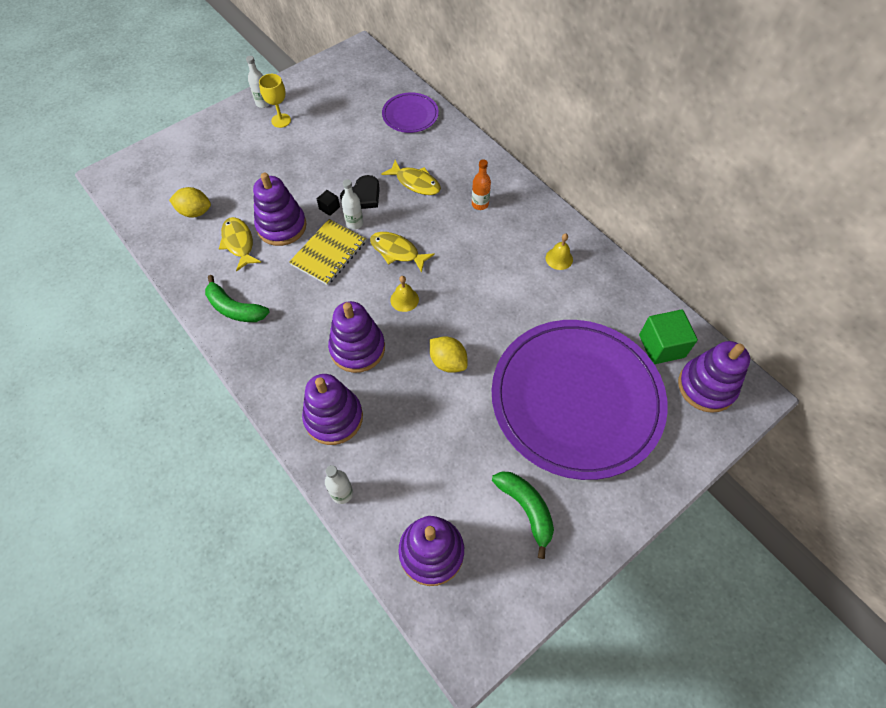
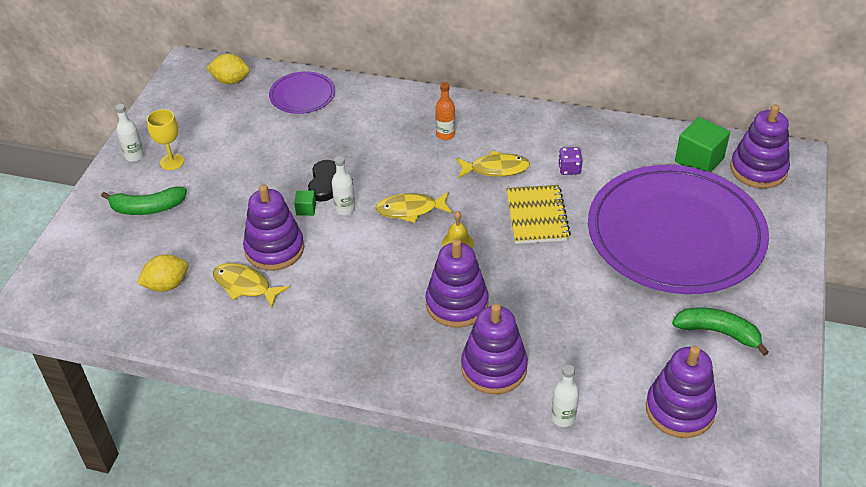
camera: 35 degrees left, 15 degrees down
green banana [205,275,270,322] -> green banana moved to [101,187,187,215]
yellow notebook [289,219,366,285] -> yellow notebook moved to [506,185,571,244]
black cube [317,190,340,216] -> green cube [294,190,316,216]
yellow fish [381,160,441,195] -> yellow fish moved to [456,151,530,178]
yellow lemon [430,336,467,373] -> yellow lemon moved to [207,54,250,84]
yellow bell [546,233,573,270] -> none
none -> purple dice [558,147,582,175]

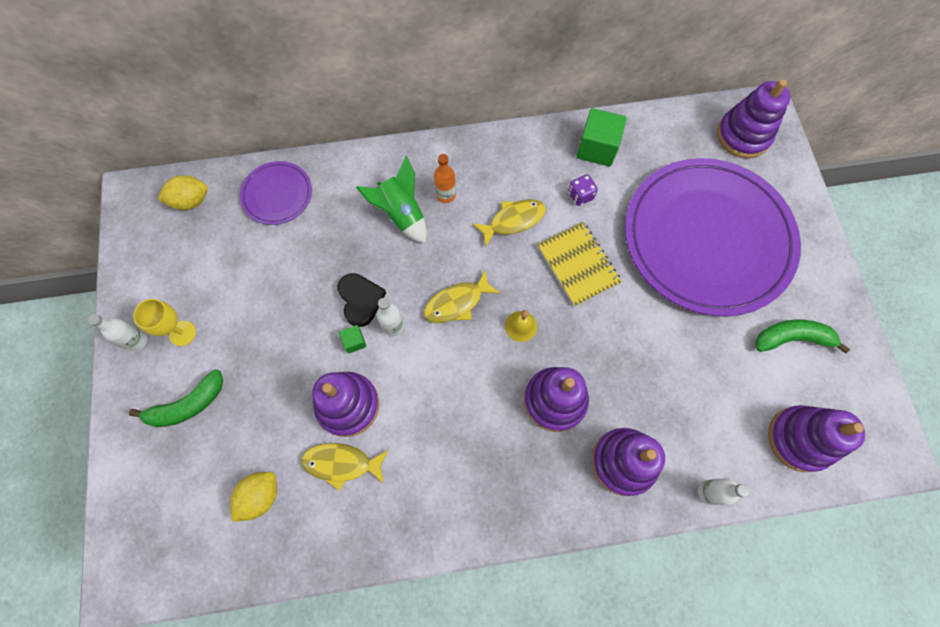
camera: 25 degrees left, 25 degrees up
green cube [675,117,730,172] -> green cube moved to [577,108,627,167]
none -> green rocket [356,156,427,244]

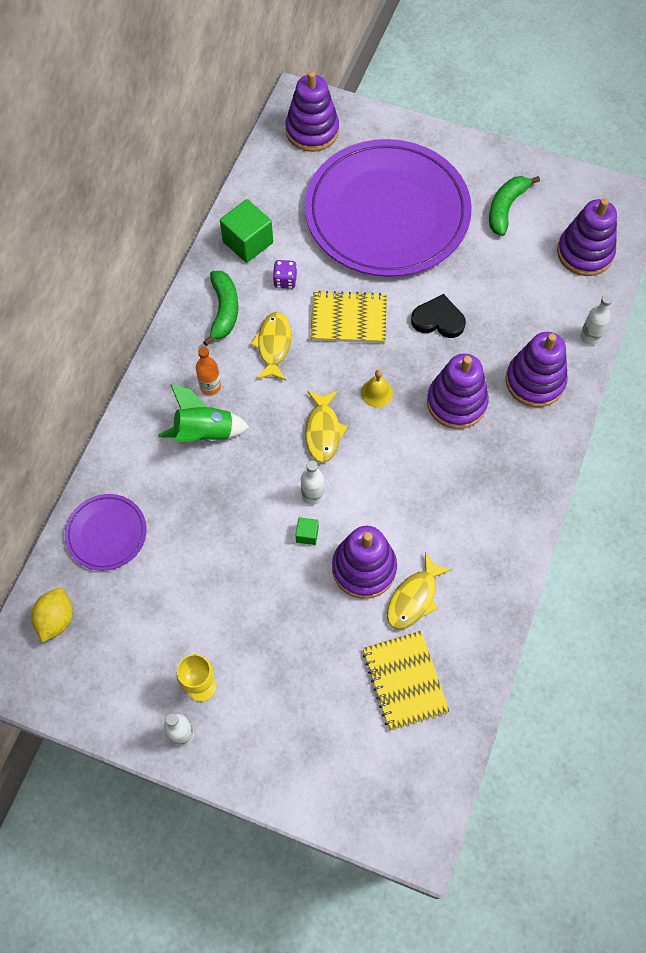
camera: 60 degrees left, 5 degrees down
green banana [129,369,223,427] -> green banana moved to [203,271,238,346]
yellow lemon [230,472,277,522] -> yellow notebook [363,631,450,731]
black heart [338,273,386,327] -> black heart moved to [411,294,466,338]

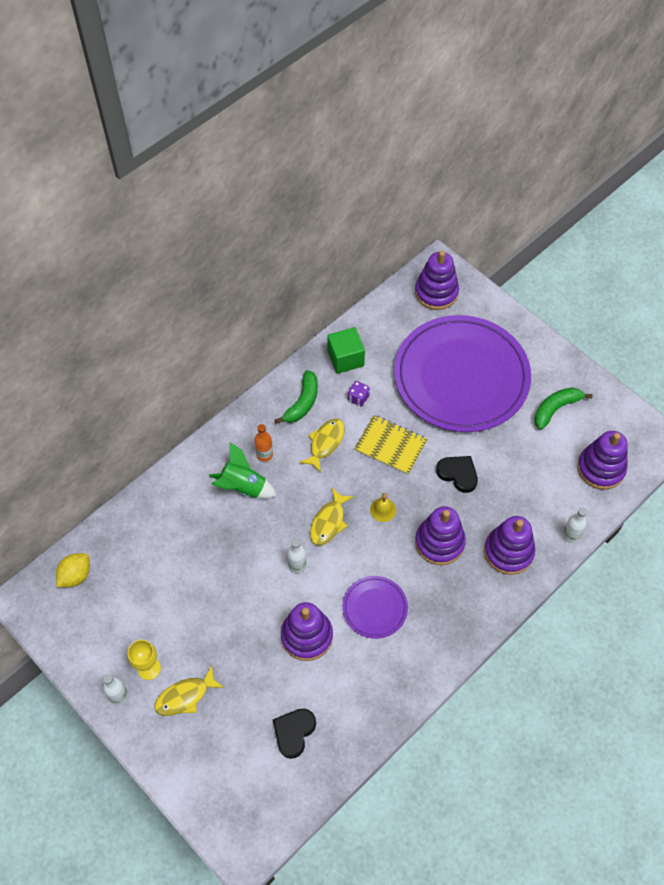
camera: 25 degrees right, 5 degrees down
purple plate [65,494,147,571] -> purple plate moved to [342,576,408,639]
green cube [296,517,319,545] -> none
yellow notebook [363,631,450,731] -> black heart [273,709,316,759]
yellow fish [387,552,453,630] -> yellow fish moved to [154,666,224,716]

